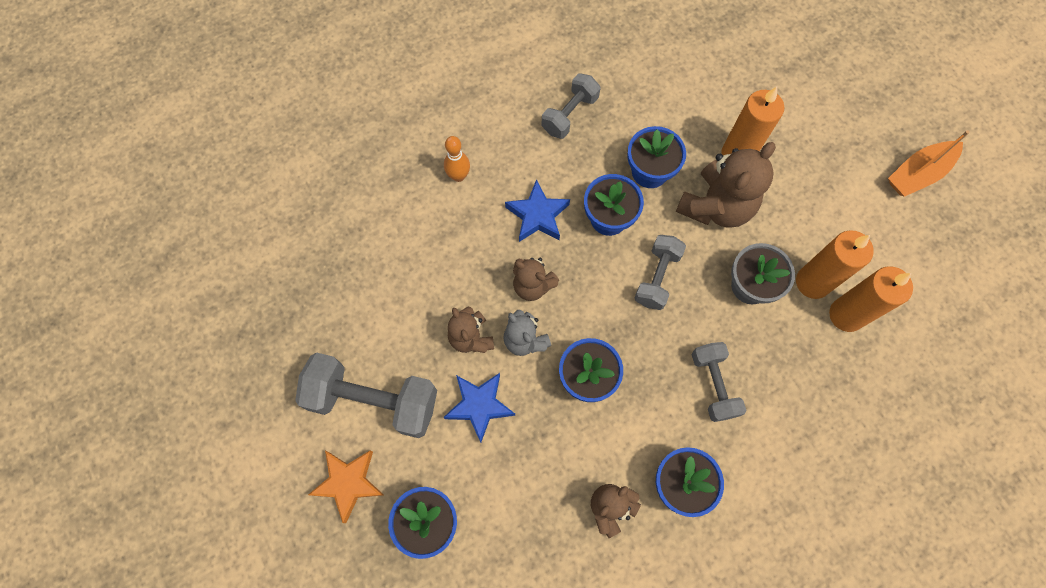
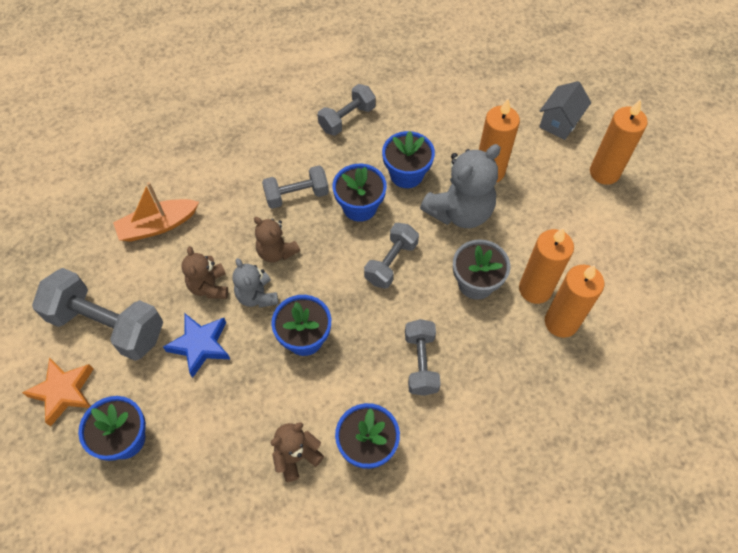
camera: 10 degrees right, 10 degrees down
orange bowling pin [444,136,470,182] -> none
blue star [505,179,570,242] -> grey dumbbell [262,166,329,209]
brown teddy bear [676,142,776,228] -> grey teddy bear [420,144,501,228]
orange boat [888,130,970,197] -> orange boat moved to [113,182,199,242]
none -> grey house [539,81,591,140]
none -> orange candle [590,99,648,185]

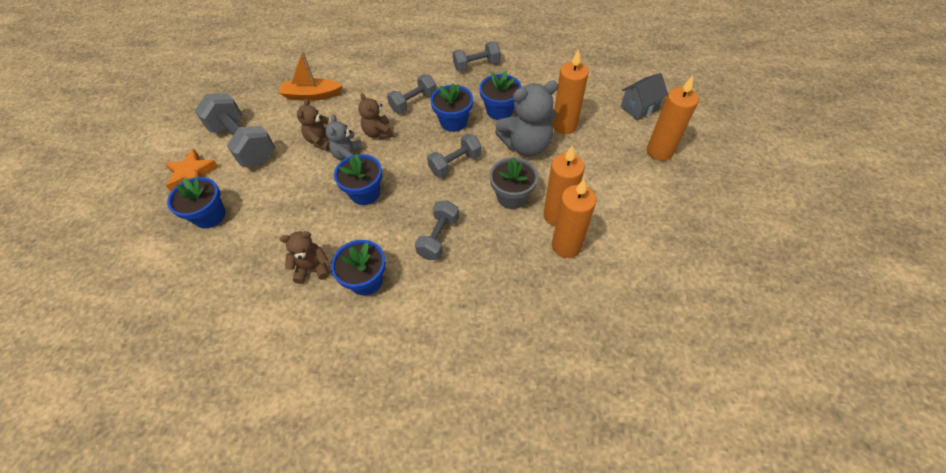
camera: 25 degrees right, 5 degrees down
blue star [163,314,230,378] -> none
grey dumbbell [262,166,329,209] -> grey dumbbell turned 45 degrees counterclockwise [387,74,437,113]

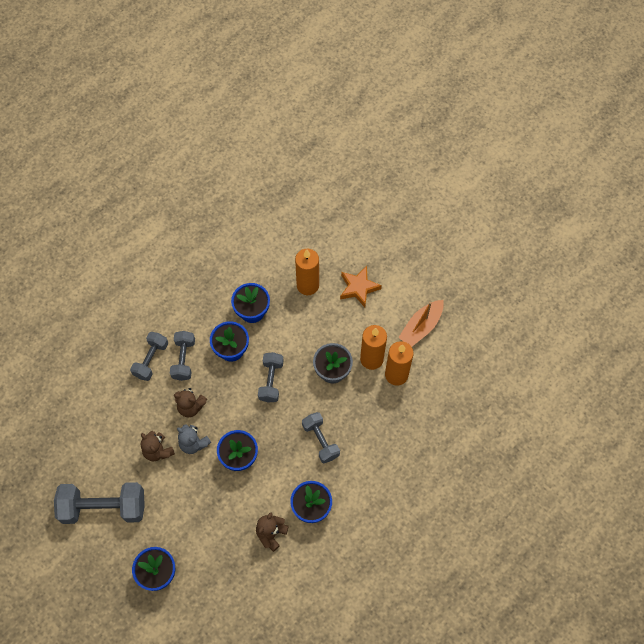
camera: 50 degrees left, 10 degrees up
orange star [164,149,219,191] -> orange star moved to [340,266,382,307]
orange boat [279,51,343,101] -> orange boat moved to [398,300,444,347]
grey dumbbell [453,41,501,72] -> grey dumbbell moved to [130,332,168,381]
grey teddy bear [495,80,558,157] -> none
grey house [621,73,668,121] -> none
orange candle [647,76,699,161] -> none

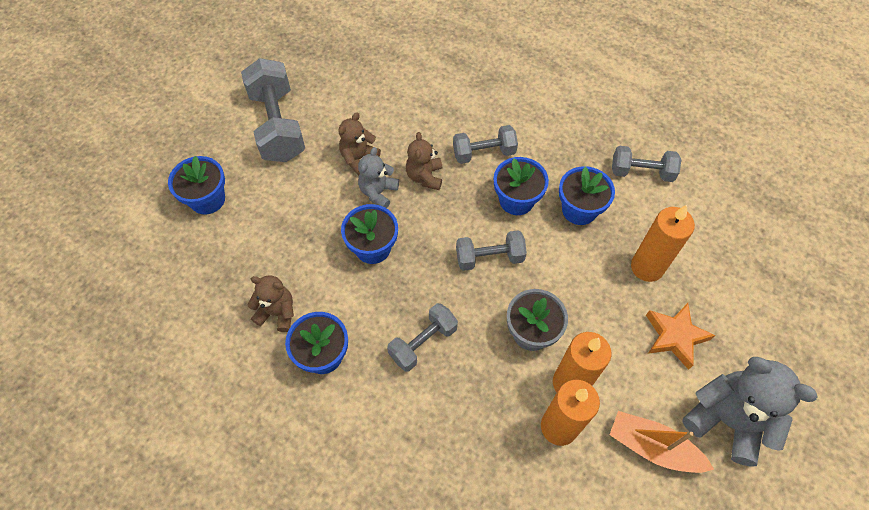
camera: 75 degrees right, 5 degrees down
grey dumbbell [130,332,168,381] -> grey dumbbell moved to [612,146,681,182]
none -> grey teddy bear [682,357,818,467]

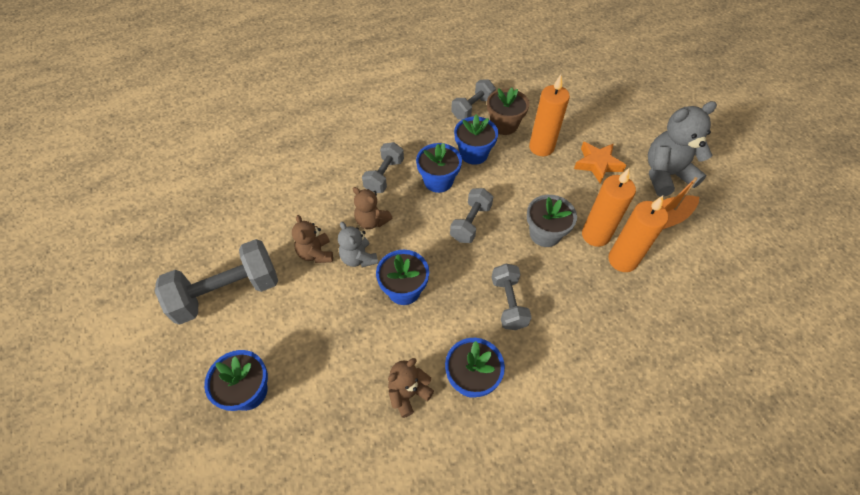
camera: 55 degrees left, 5 degrees down
grey dumbbell [241,58,305,162] -> grey dumbbell turned 45 degrees counterclockwise [155,239,278,325]
none -> brown flower pot [487,88,529,135]

